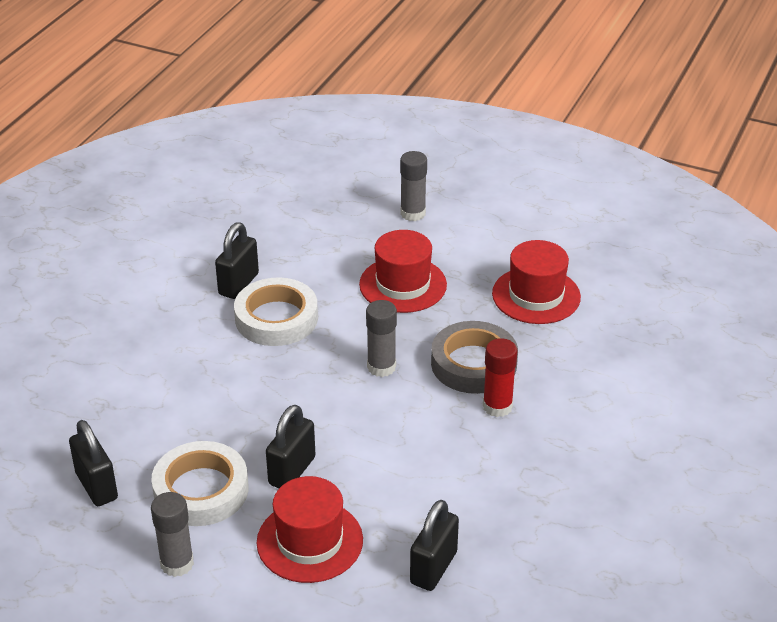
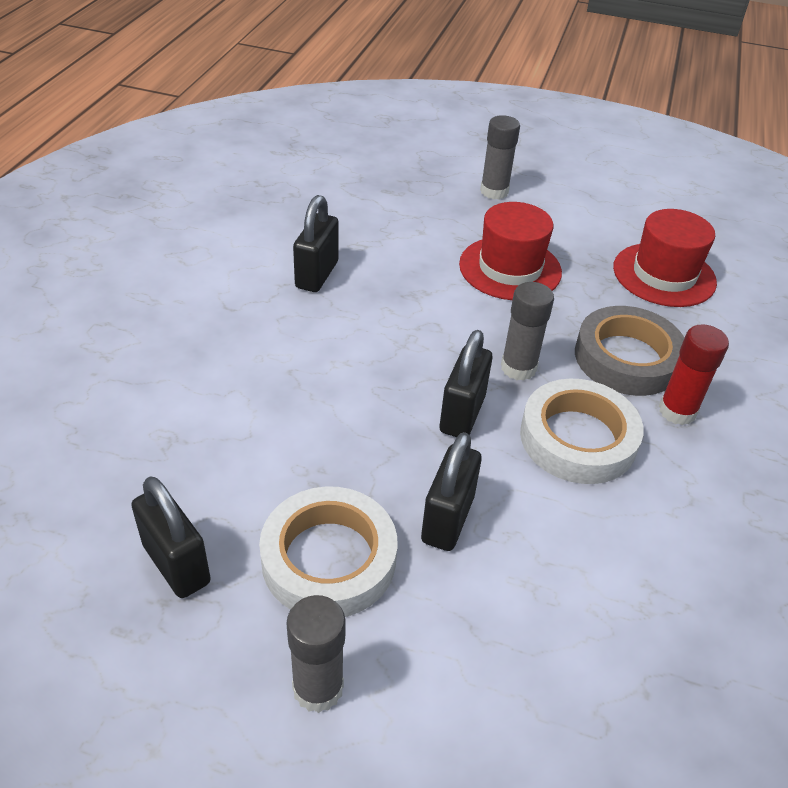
camera: 10 degrees left, 5 degrees up
white tape [234,277,318,346] -> white tape moved to [520,379,644,484]
red hat [257,476,363,583] -> none
black padlock [410,500,459,591] -> black padlock moved to [440,330,493,437]

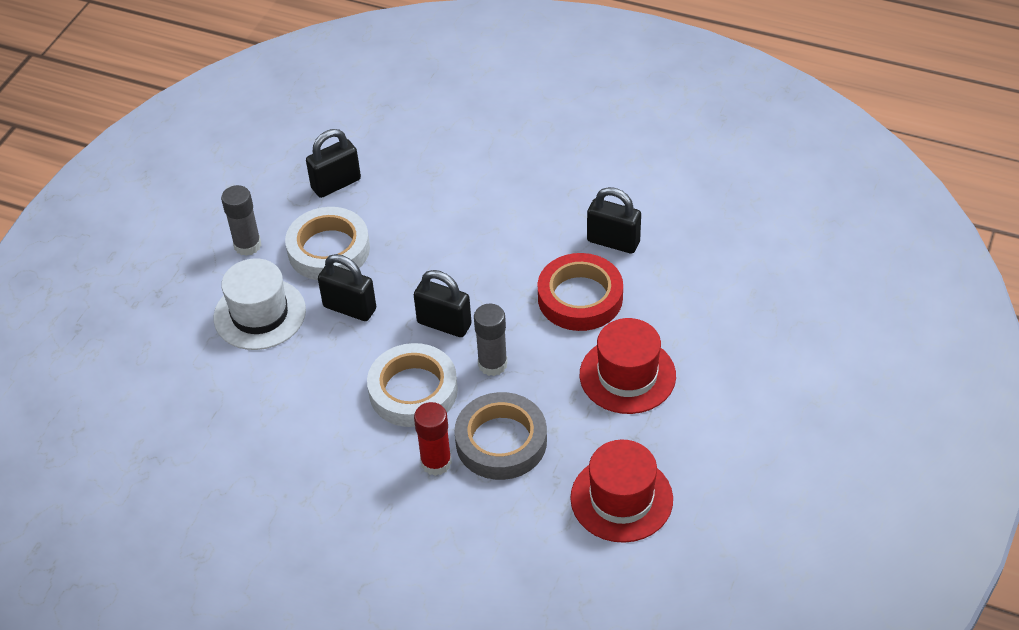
camera: 100 degrees right, 5 degrees up
grey glue stick [480,115,520,200] -> none
none -> white hat [213,258,306,350]
none -> red tape [538,253,623,331]

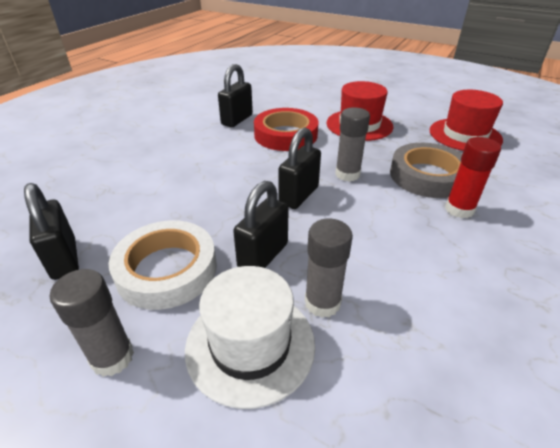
camera: 85 degrees left, 10 degrees down
white tape [367,343,458,427] -> none
none -> grey glue stick [305,219,353,318]

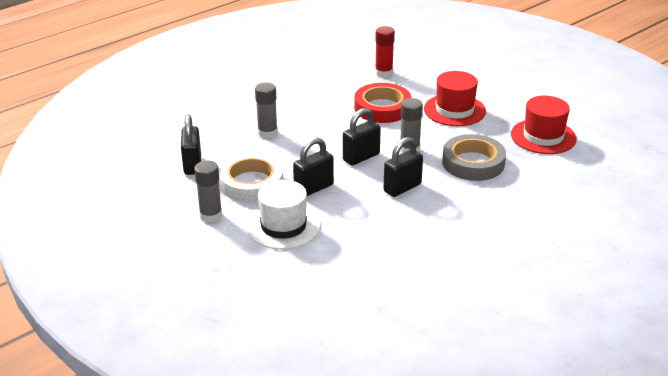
camera: 20 degrees right, 5 degrees down
black padlock [218,64,253,127] -> black padlock moved to [383,137,423,197]
grey glue stick [305,219,353,318] -> grey glue stick moved to [255,82,278,138]
red glue stick [445,137,501,218] -> red glue stick moved to [375,26,395,77]

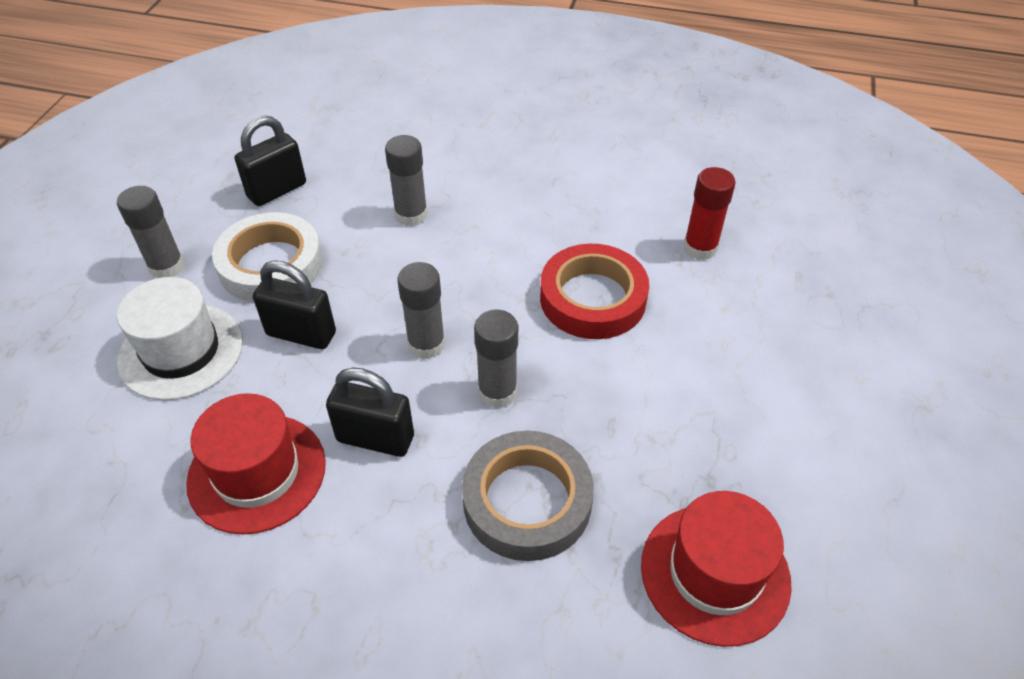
camera: 55 degrees right, 15 degrees up
black padlock [343,108,381,166] -> grey glue stick [397,262,445,359]
red hat [424,71,486,126] -> red hat moved to [186,393,326,535]

